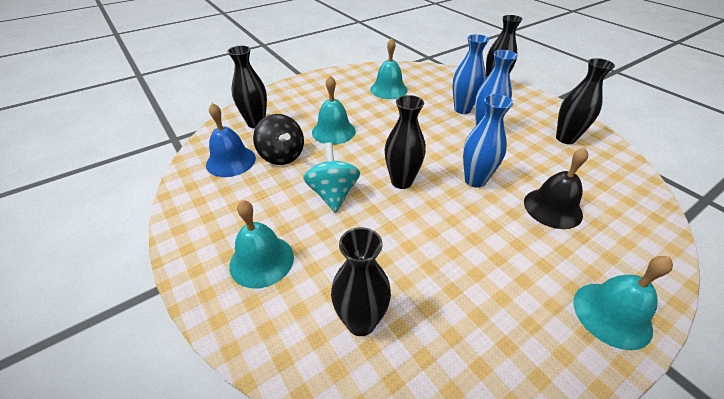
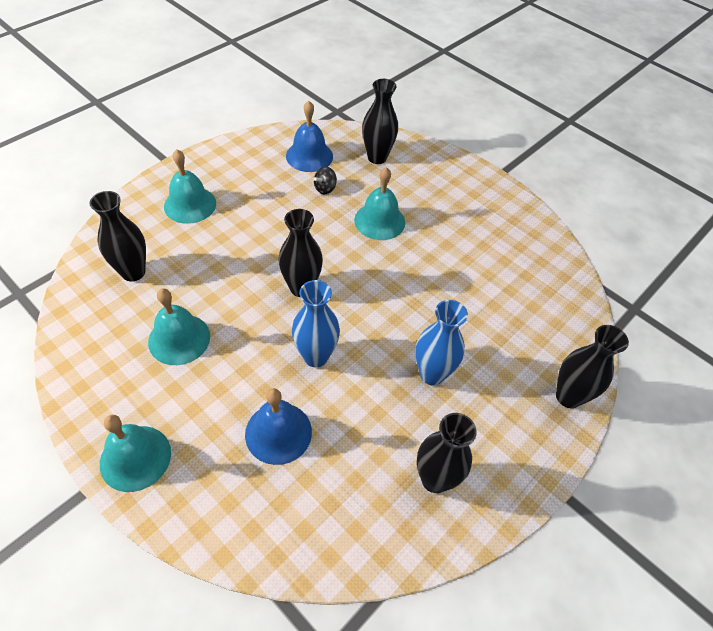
camera: 75 degrees right, 10 degrees up
black spinning top [253,114,304,165] -> black spinning top [314,167,337,194], size x0.53
turquoise spinning top [303,142,360,212] -> none
turquoise bell [370,38,408,99] -> turquoise bell moved to [148,289,210,365]
blue vase [452,34,489,114] -> none
black bell [524,148,588,229] -> blue bell [245,388,312,465]

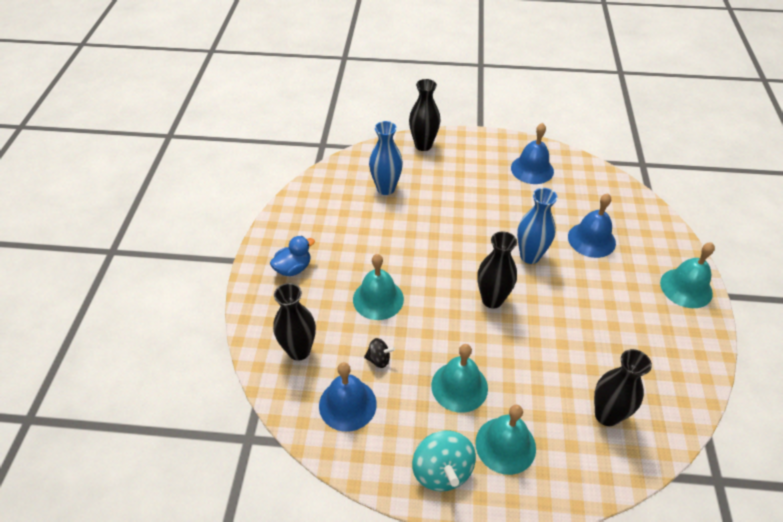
camera: 125 degrees left, 5 degrees down
turquoise bell [148,289,210,365] -> turquoise bell moved to [431,344,488,413]
blue vase [415,300,468,385] -> blue vase moved to [369,121,403,195]
black vase [417,413,477,493] -> blue bell [511,123,554,184]
none -> blue duck [270,236,315,276]
none -> turquoise spinning top [412,430,476,492]

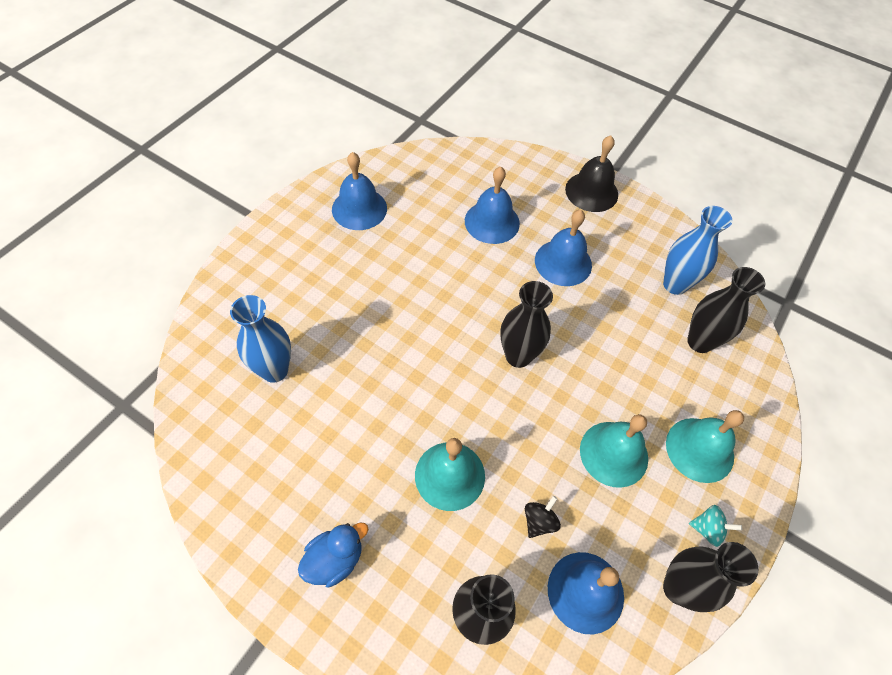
camera: 65 degrees left, 10 degrees up
blue duck [270,236,315,276] -> blue duck turned 60 degrees clockwise [298,523,369,588]
black vase [409,79,440,151] -> black vase moved to [663,542,758,612]
turquoise spinning top [412,430,476,492] -> turquoise spinning top [689,505,742,547], size x0.53
blue vase [517,188,558,264] -> blue vase moved to [663,206,732,295]
turquoise bell [660,242,715,308] -> black bell [565,136,618,212]
none -> blue bell [535,210,592,286]

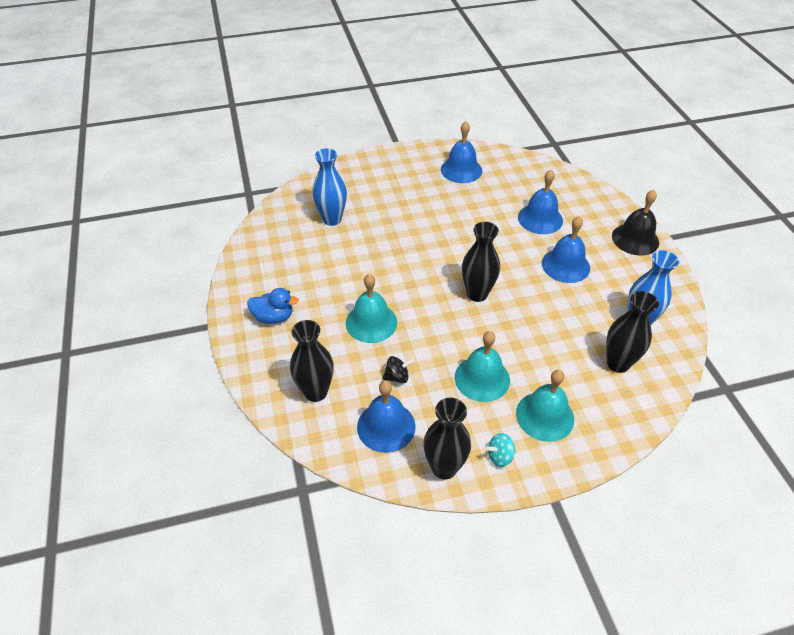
camera: 45 degrees right, 10 degrees down
turquoise spinning top [689,505,742,547] -> turquoise spinning top turned 105 degrees clockwise [486,433,516,467]

